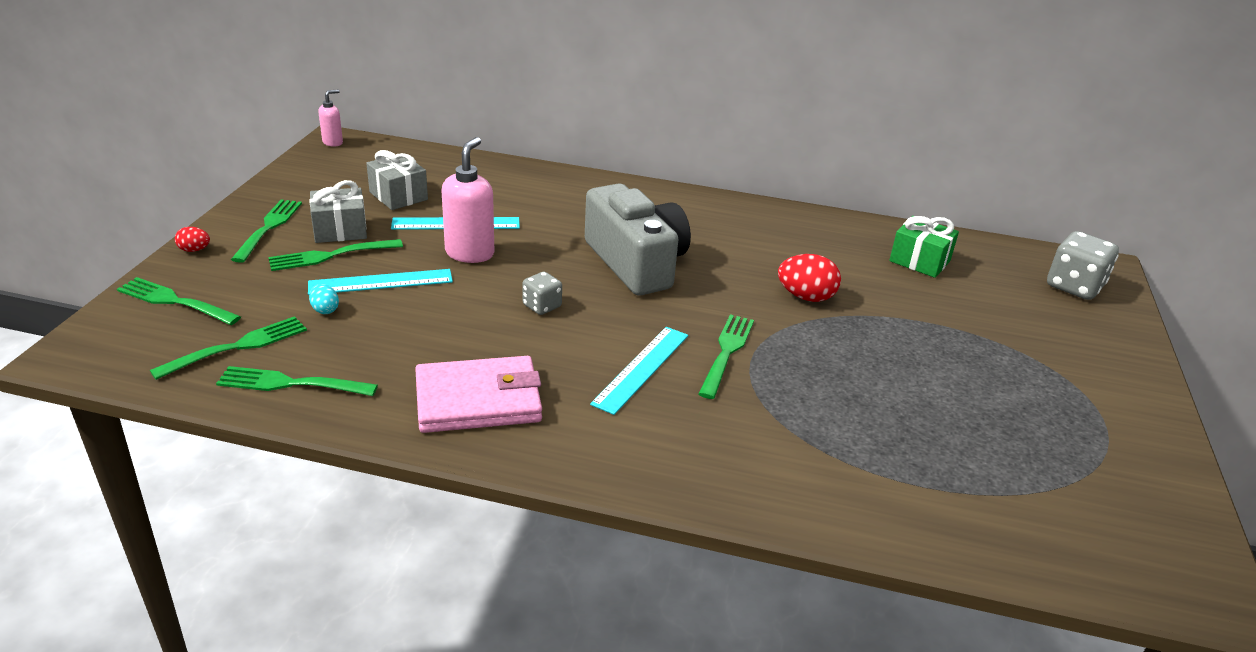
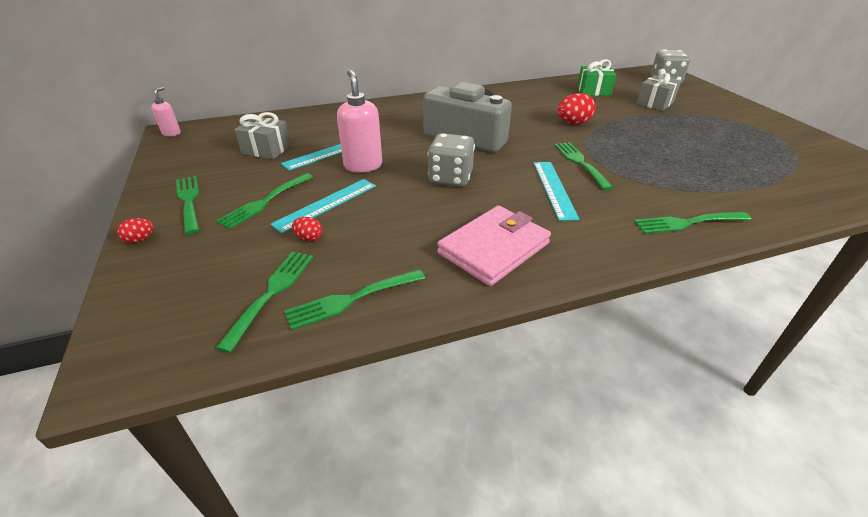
camera: 30 degrees left, 5 degrees up
green fork [117,277,241,325] -> green fork moved to [634,212,751,234]
grey gift [309,180,367,243] -> grey gift moved to [636,69,681,111]
turquoise egg [309,284,339,314] -> red egg [292,217,322,241]
grey dice [522,272,562,315] -> grey dice [428,133,475,187], size x1.74

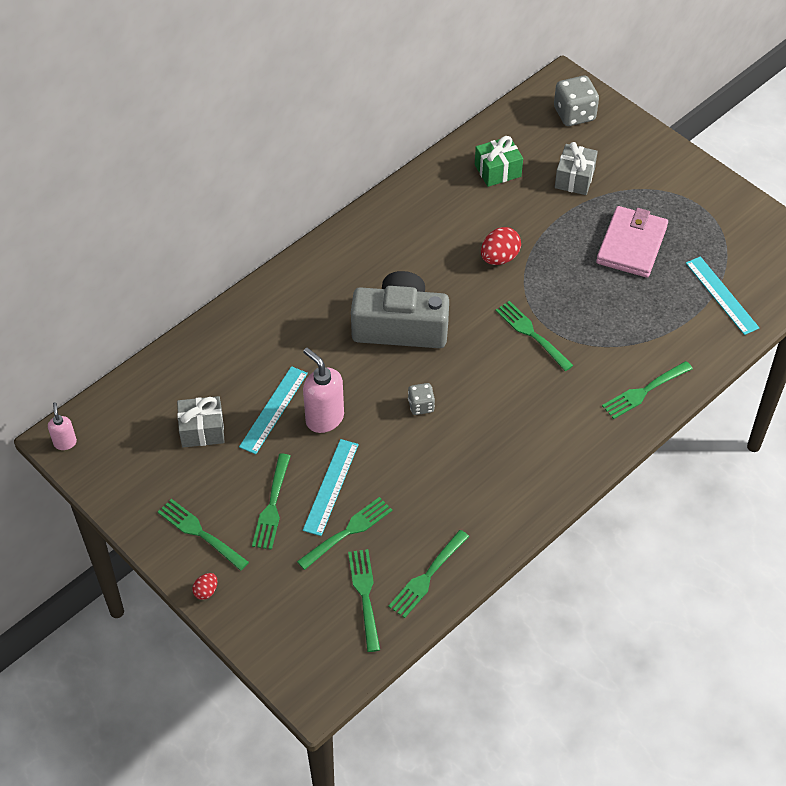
camera: 25 degrees left, 15 degrees up
red egg [292,217,322,241] -> green fork [297,497,392,570]
grey dice [428,133,475,187] -> grey dice [408,383,435,415], size x0.58
pink wallet [437,206,551,286] -> pink wallet moved to [596,206,668,278]
turquoise ruler [533,162,580,221] -> turquoise ruler moved to [686,256,759,335]

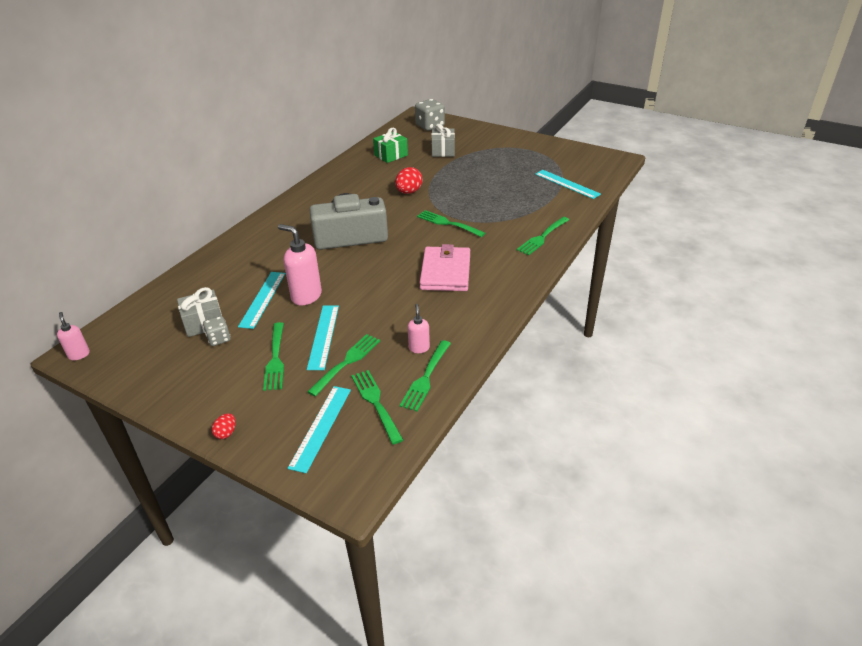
camera: 15 degrees left, 15 degrees down
green fork [158,499,249,571] -> none
grey dice [408,383,435,415] -> grey dice moved to [203,316,231,346]
pink wallet [596,206,668,278] -> pink wallet moved to [419,244,470,291]
none -> turquoise ruler [287,386,351,473]
none -> pink soap dispenser [407,304,430,353]

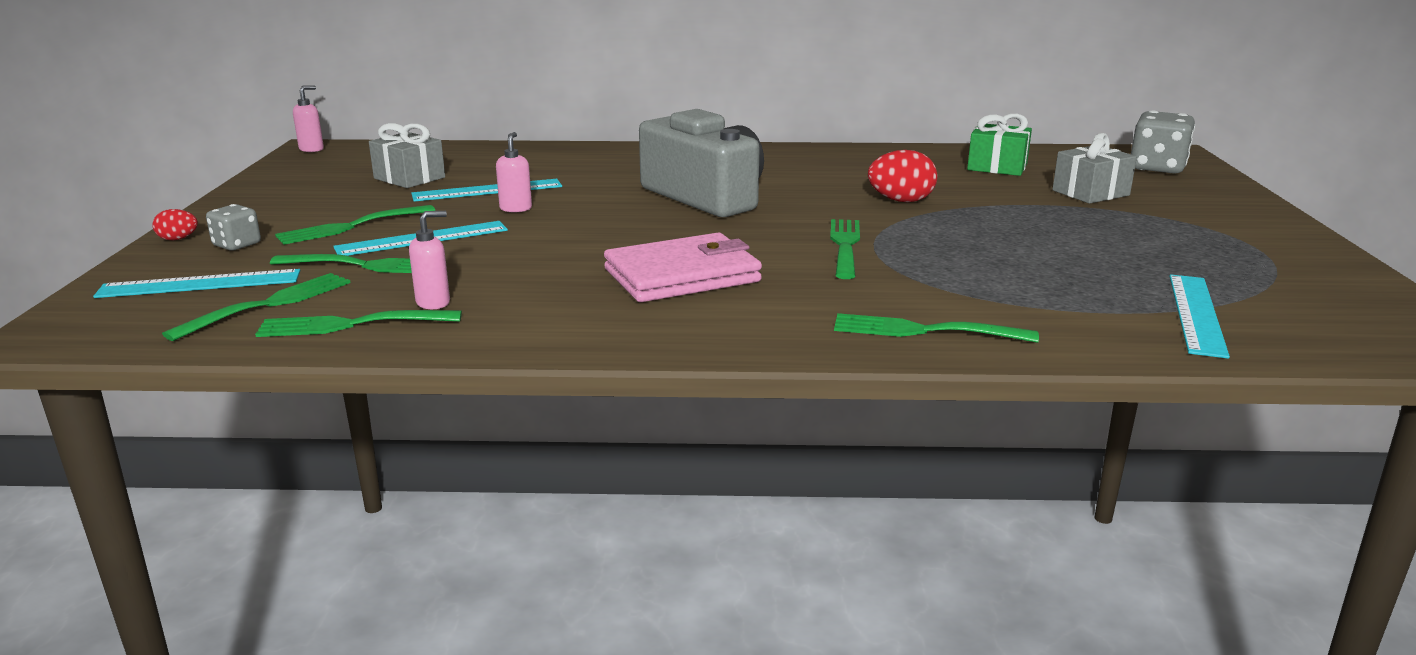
camera: 60 degrees right, 15 degrees down
grey dice [203,316,231,346] -> grey dice moved to [206,204,261,251]
pink soap dispenser [278,224,322,306] -> pink soap dispenser [496,132,532,212], size x0.55

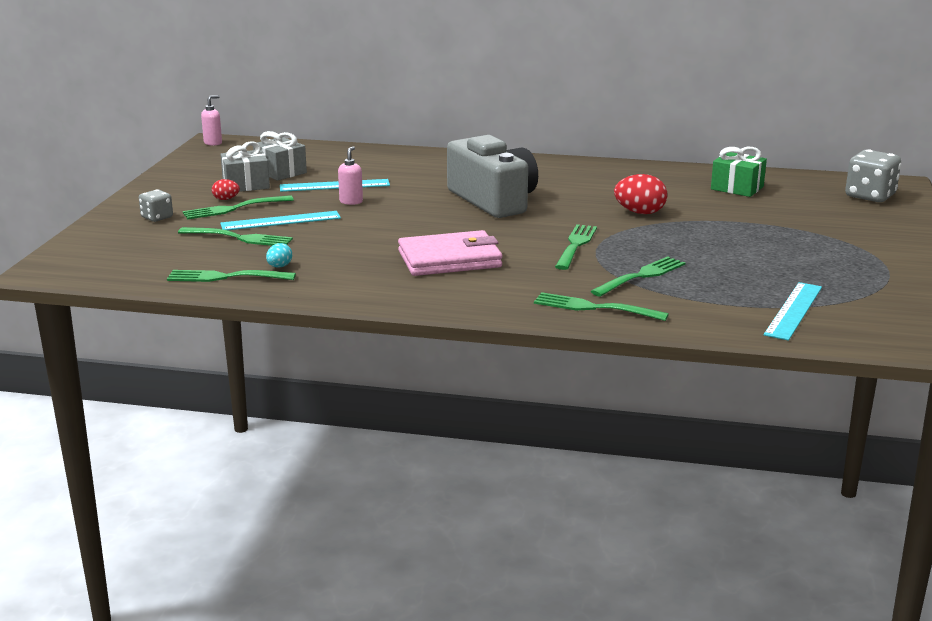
camera: 10 degrees right, 0 degrees up
turquoise ruler [93,269,300,298] -> none
red egg [152,209,198,240] -> red egg moved to [212,179,240,200]
green fork [162,273,351,341] -> green fork moved to [591,256,685,297]
pink soap dispenser [409,211,450,309] -> turquoise egg [266,243,292,267]
grey gift [1052,133,1137,204] -> grey gift moved to [220,141,270,192]

